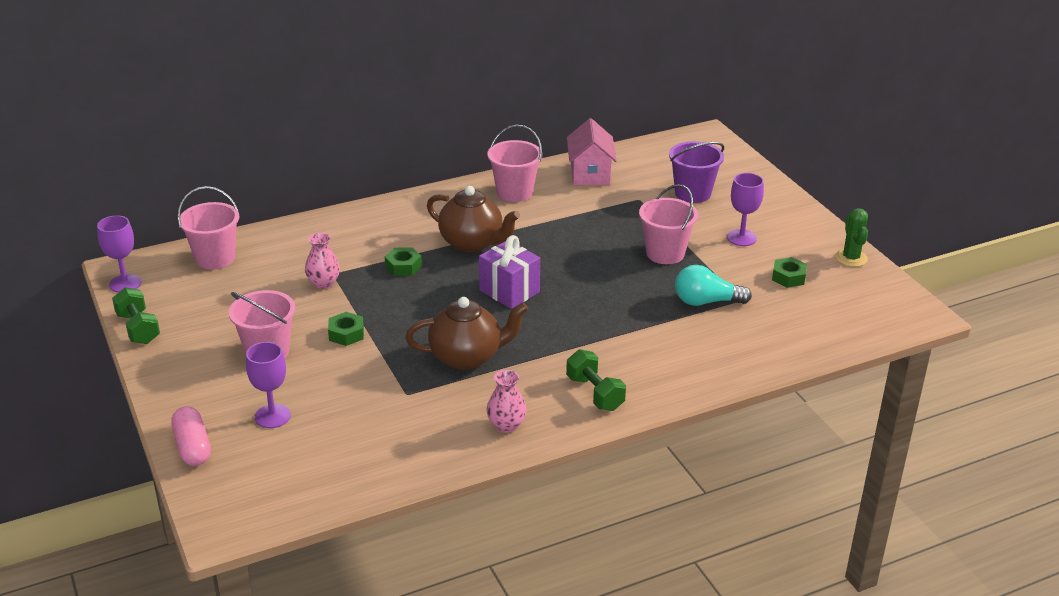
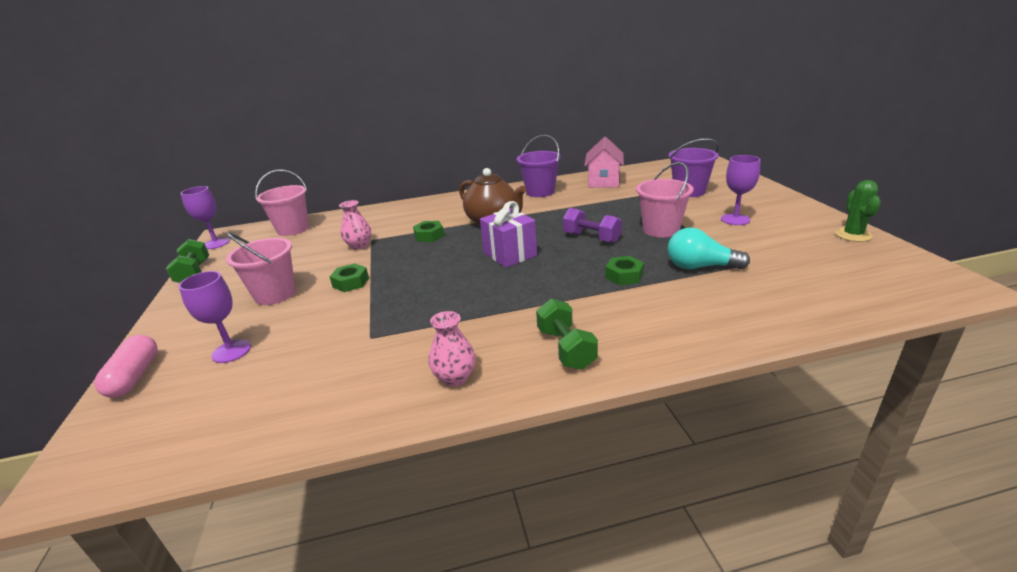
camera: 15 degrees right, 5 degrees down
brown teapot [405,297,528,370] -> none
pink bucket [487,125,542,202] -> purple bucket [517,135,561,197]
green nut [772,257,807,288] -> green nut moved to [606,256,644,285]
none -> purple dumbbell [563,208,622,243]

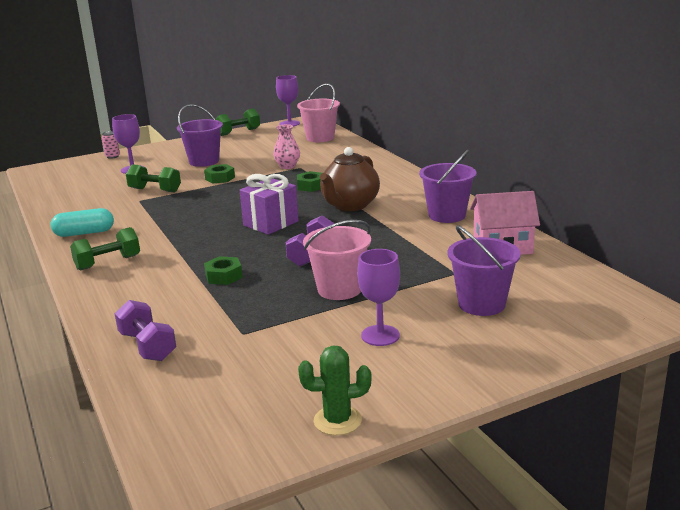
camera: 75 degrees right, 5 degrees down
pink capsule [94,335,158,398] -> pink can [102,131,120,159]
pink bucket [226,232,296,305] -> purple bucket [177,104,223,167]
pink vase [429,311,476,386] -> turquoise capsule [51,208,114,237]
turquoise light bulb [668,228,750,269] -> none
none -> purple dumbbell [114,300,176,361]
none -> green dumbbell [126,164,181,192]

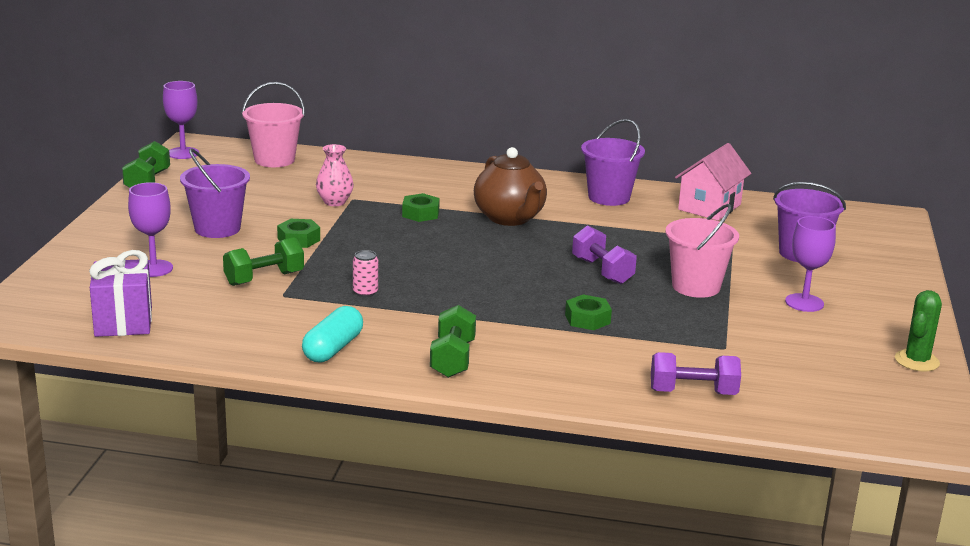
camera: 55 degrees left, 0 degrees up
pink can [102,131,120,159] -> pink can moved to [353,250,378,297]
purple gift [240,174,299,235] -> purple gift moved to [89,250,152,337]

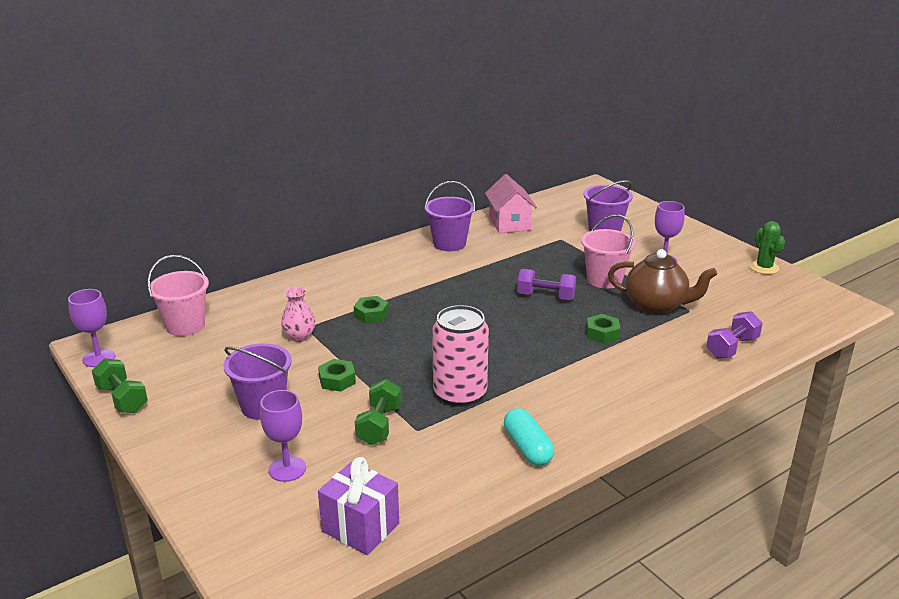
camera: 45 degrees left, 5 degrees up
pink can [353,250,378,297] -> pink can [432,305,489,407], size x2.47
green dumbbell [430,305,476,378] -> none
brown teapot [474,147,547,226] -> brown teapot moved to [608,249,717,314]

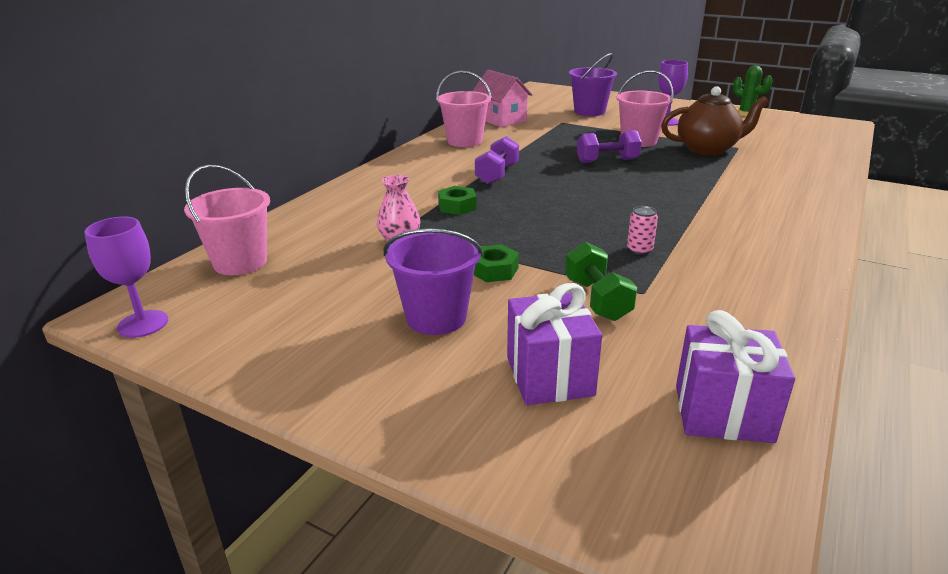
camera: 25 degrees left, 0 degrees up
green dumbbell [92,358,148,413] -> none
purple goblet [260,390,306,482] -> purple gift [507,283,602,405]
purple bucket [425,181,475,251] -> pink bucket [436,71,492,147]
pink can [432,305,489,407] -> pink can [627,206,658,255], size x0.41
turquoise capsule [504,408,554,466] -> none
green nut [586,314,620,343] -> none
purple dumbbell [706,311,763,359] -> purple dumbbell moved to [475,136,519,184]

